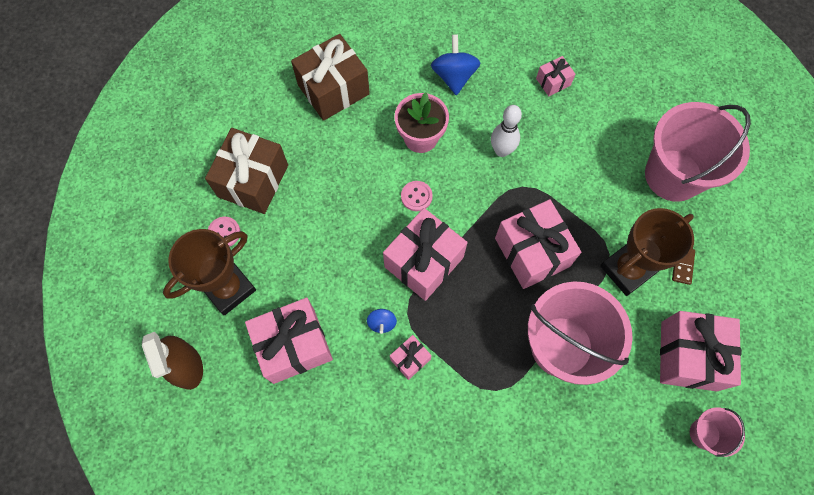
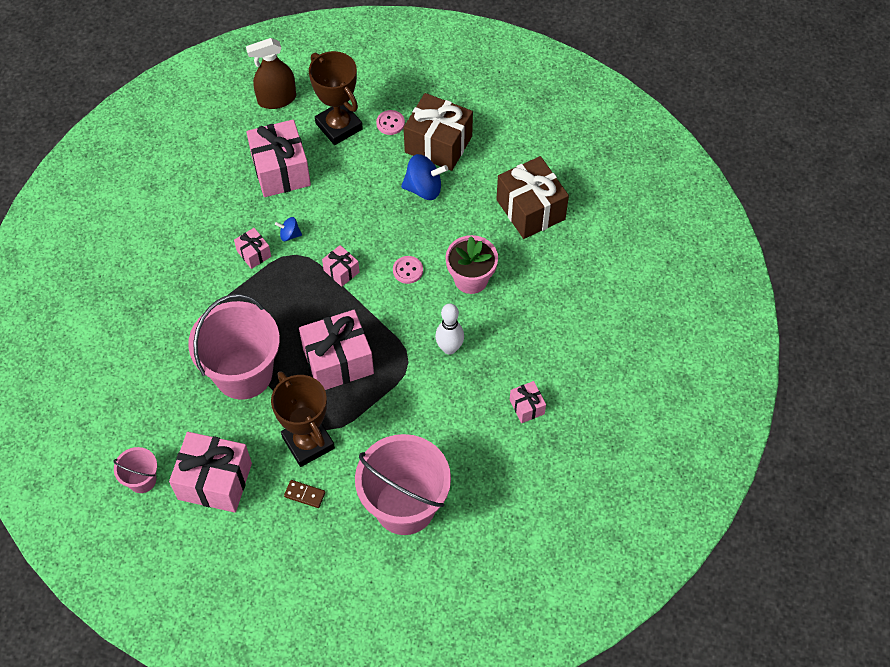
camera: 95 degrees right, 10 degrees down
pink gift [383,208,468,301] -> pink gift [322,245,360,287], size x0.49
blue spinning top [431,34,480,95] -> blue spinning top moved to [401,154,448,200]

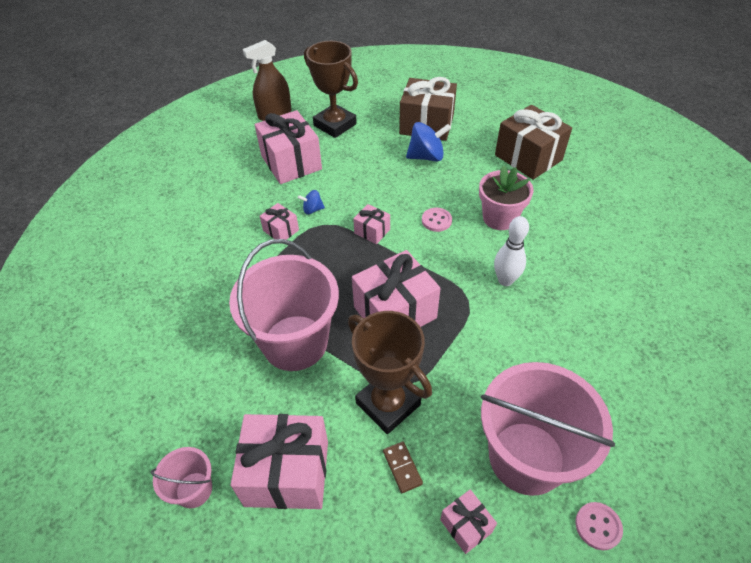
camera: 10 degrees left, 10 degrees down
brown domino [284,480,325,508] -> brown domino turned 60 degrees clockwise [383,441,423,493]
pink button [376,110,405,135] -> pink button moved to [575,502,623,550]
pink gift [510,381,546,423] -> pink gift moved to [440,489,497,554]

